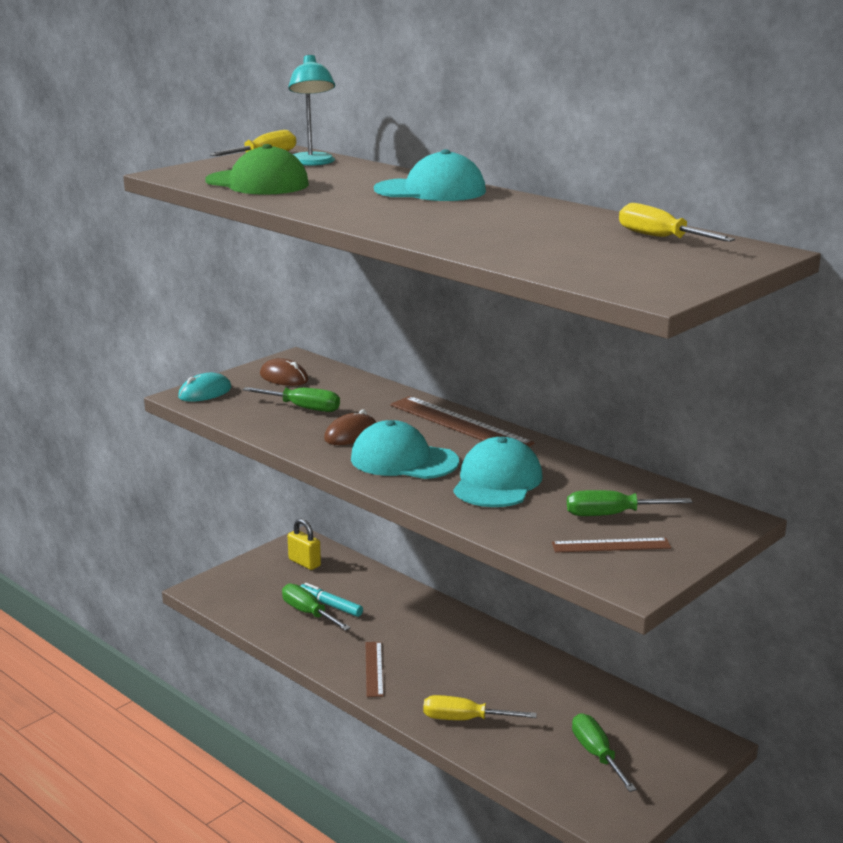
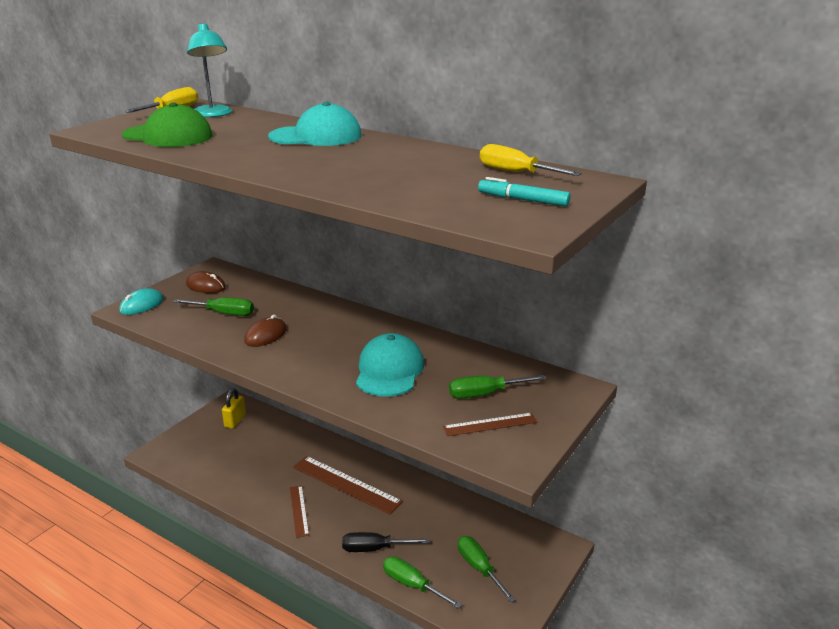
camera: 10 degrees left, 5 degrees up
green screwdriver [282,584,351,631] -> green screwdriver moved to [383,557,462,609]
yellow padlock [288,518,321,570] -> yellow padlock turned 75 degrees clockwise [222,388,246,429]
turquoise marker [301,583,363,617] -> turquoise marker moved to [478,177,571,207]
turquoise cap [351,420,459,479] -> none
brown ruler [390,396,534,447] -> brown ruler moved to [293,456,403,514]
yellow screwdriver [423,695,537,720] -> black screwdriver [342,532,430,552]

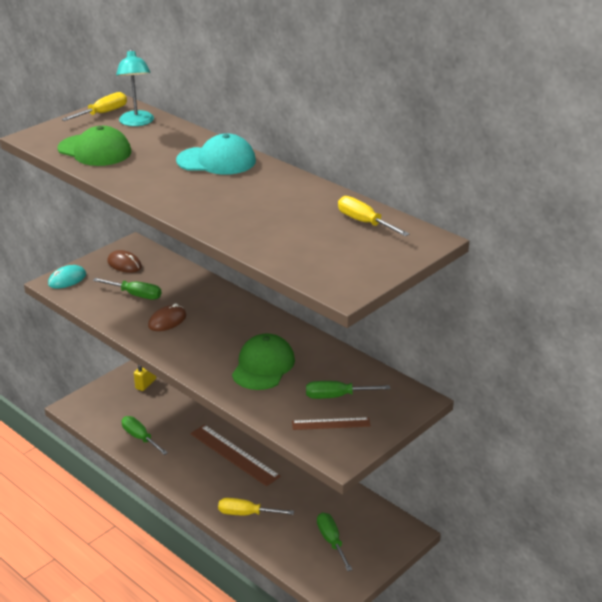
camera: 10 degrees right, 5 degrees up
brown ruler [290,485,309,538] -> none
black screwdriver [342,532,430,552] -> yellow screwdriver [218,498,294,516]
turquoise cap [356,333,424,396] -> green cap [232,334,295,390]
green screwdriver [383,557,462,609] -> green screwdriver moved to [122,416,168,455]
turquoise marker [478,177,571,207] -> none

